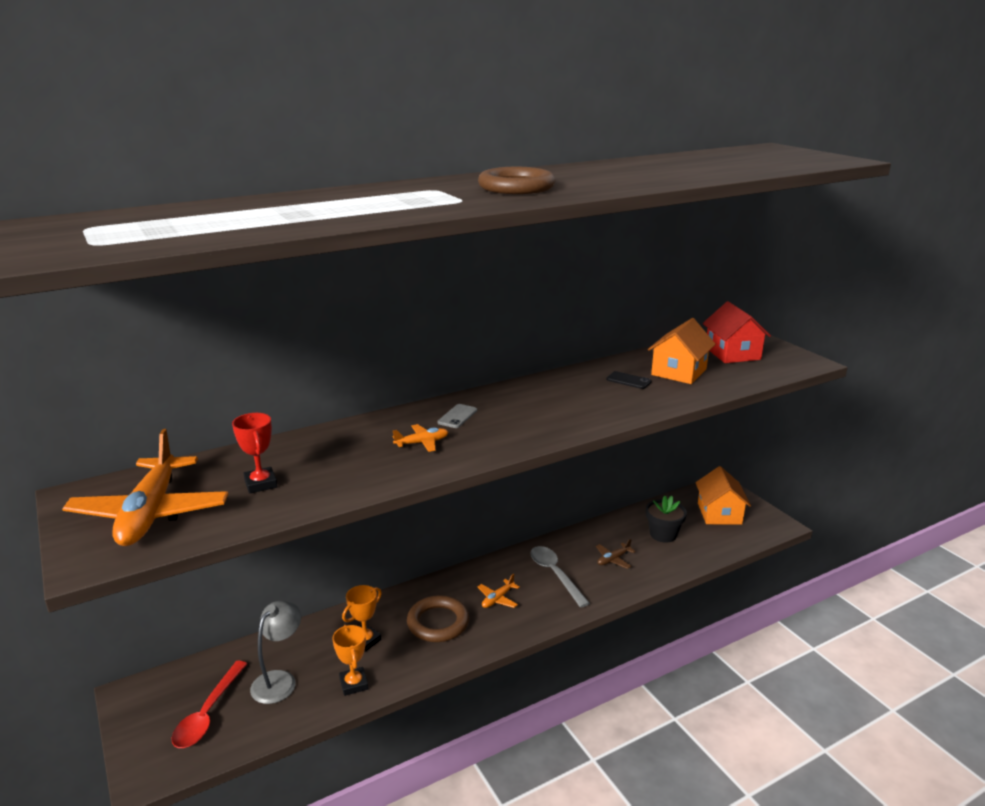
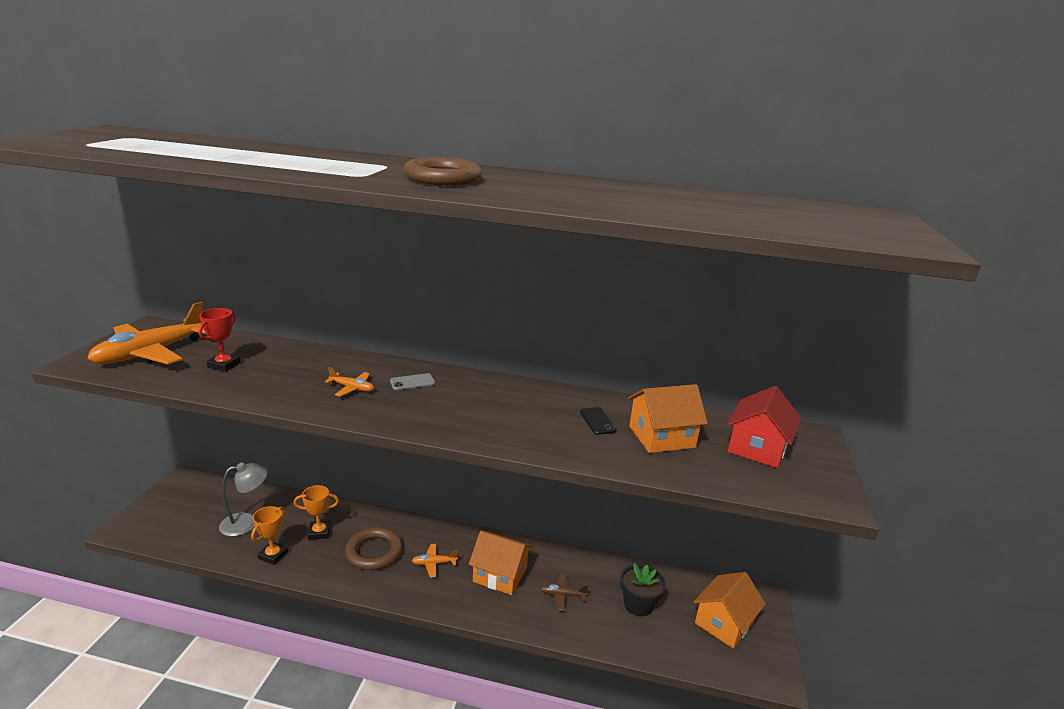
camera: 40 degrees right, 0 degrees up
red spoon [172,661,247,748] -> none
grey spoon [530,546,590,608] -> orange house [469,531,533,595]

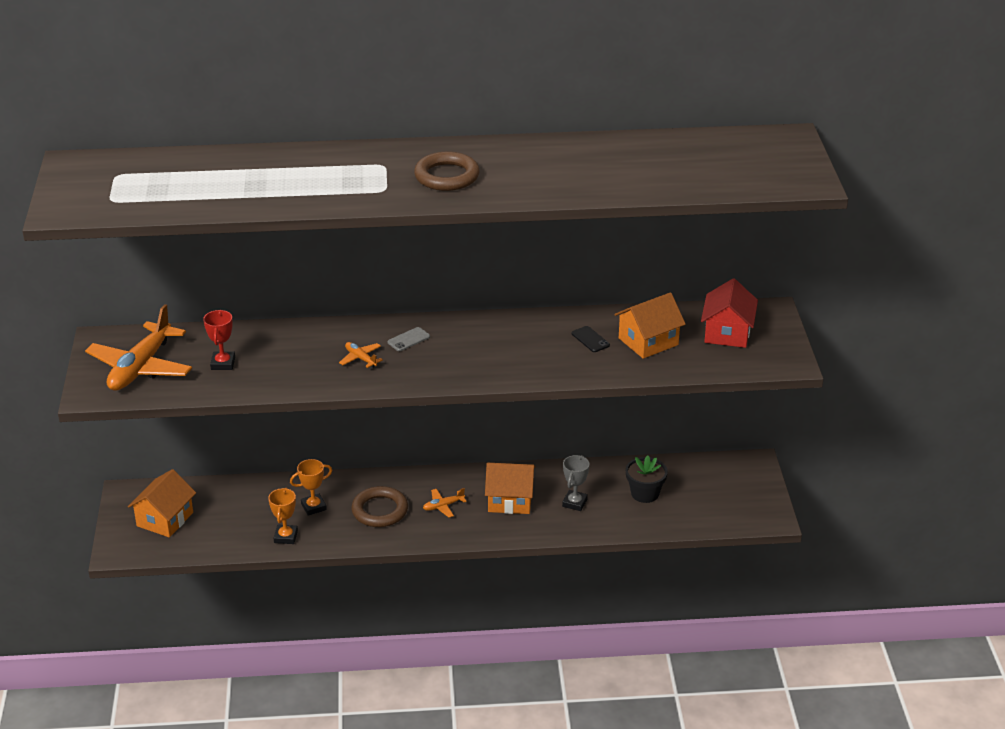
camera: 15 degrees left, 10 degrees up
grey lamp [219,462,268,537] -> none
orange plane [325,367,374,397] -> orange plane turned 135 degrees counterclockwise [339,342,383,368]
brown plane [540,574,589,611] -> grey trophy [562,455,589,511]
orange house [694,572,766,648] -> orange house moved to [128,469,196,538]

